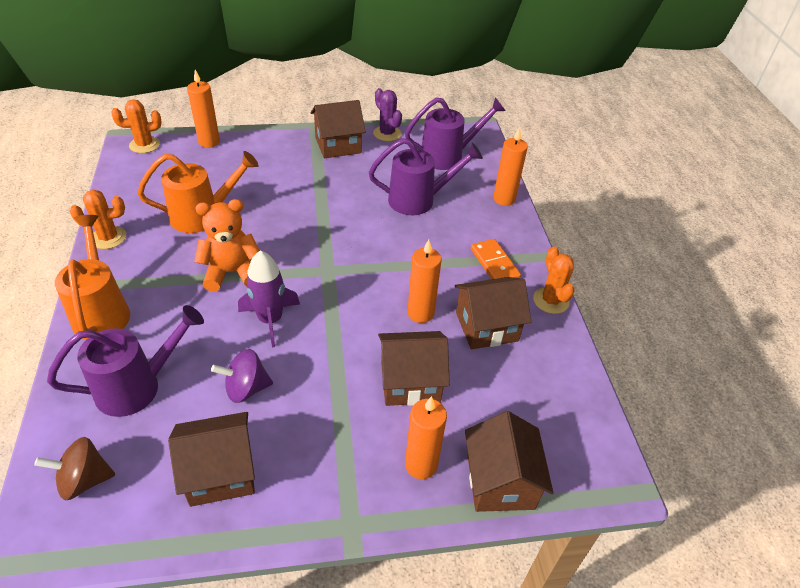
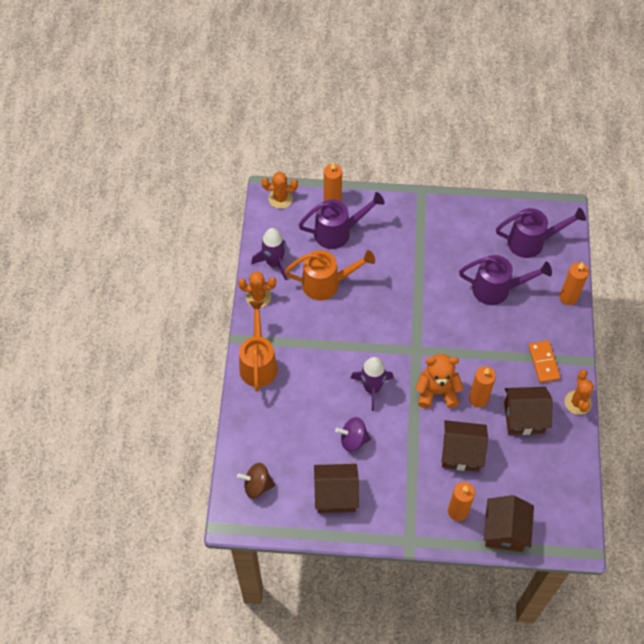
camera: 15 degrees right, 15 degrees up
purple watering can [47,305,204,417] -> purple watering can moved to [299,192,385,249]
orange teddy bear [194,199,260,292] -> orange teddy bear moved to [415,354,464,408]
brown house [311,100,366,158] -> none
purple cactus [373,88,402,141] -> none
none -> purple rocket [251,228,287,281]

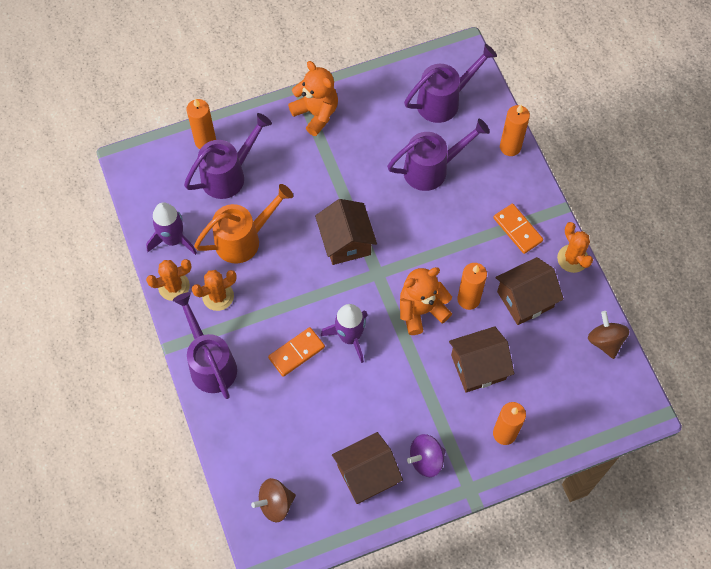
camera: 25 degrees left, 5 degrees up
orange watering can [239,301,278,392] -> purple watering can [173,292,237,399]
orange cactus [261,172,298,209] -> orange cactus moved to [192,270,237,311]
purple spinning top [335,417,371,452] -> purple spinning top moved to [407,434,446,477]
brown house [484,495,534,552] -> brown house moved to [315,199,377,265]
none -> orange domino [268,327,325,377]
none -> orange teddy bear [288,61,338,136]
none -> brown spinning top [588,311,630,359]

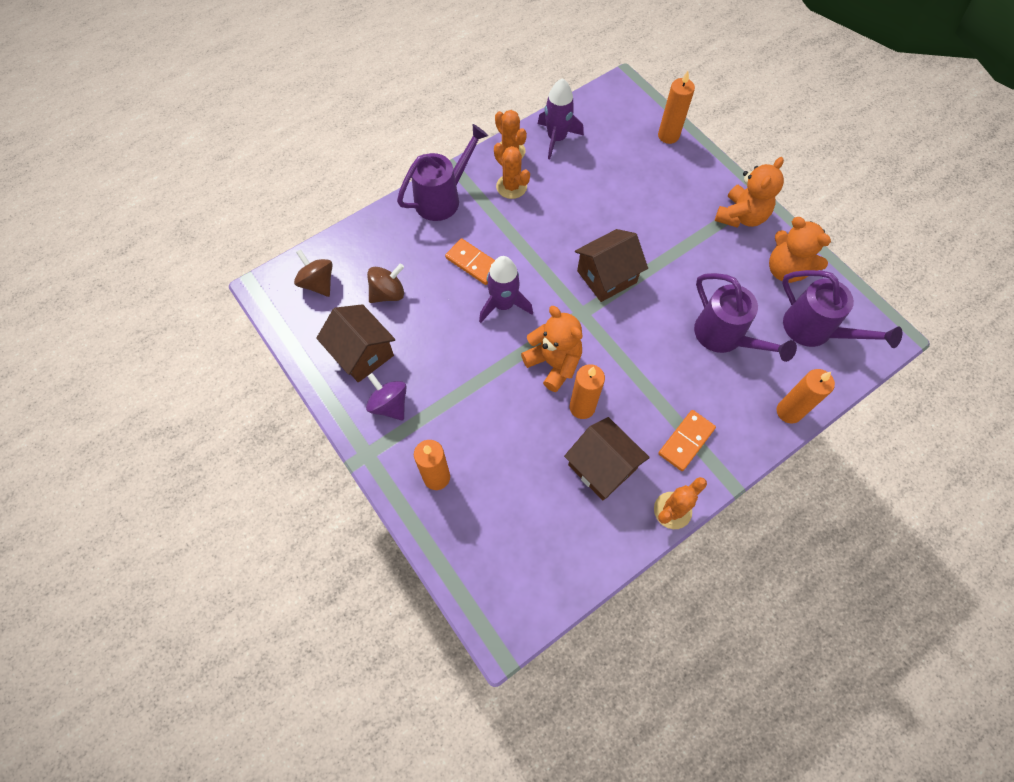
camera: 75 degrees right, 0 degrees up
purple watering can [184,113,272,199] -> none
orange watering can [194,184,293,264] -> none
brown house [449,326,514,393] -> none
brown spinning top [588,311,630,359] -> brown spinning top moved to [367,263,404,303]
none -> orange teddy bear [769,217,831,283]

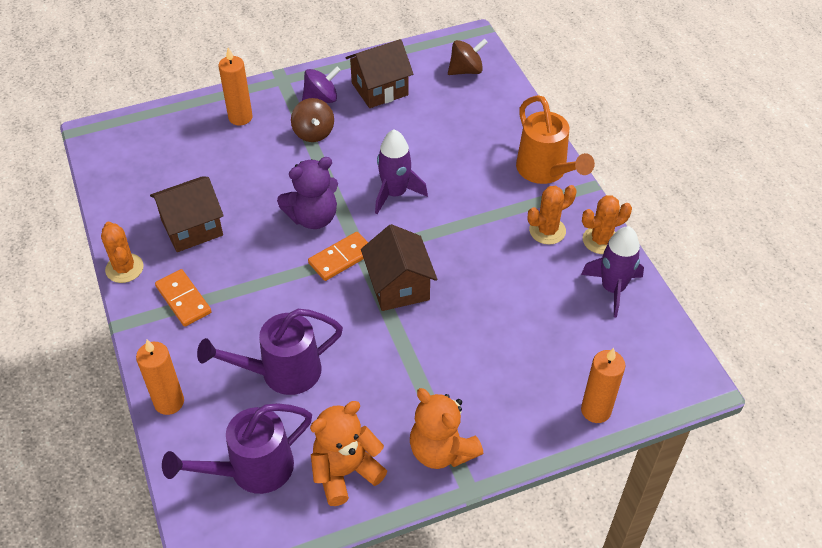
camera: 105 degrees right, 15 degrees down
brown spinning top [367,263,404,303] -> brown spinning top moved to [291,98,334,142]
purple watering can [397,124,488,221] -> orange watering can [516,95,595,184]
orange domino [445,238,495,285] -> orange domino moved to [308,232,368,281]
orange teddy bear [521,306,582,392] -> purple teddy bear [277,157,338,229]
orange candle [570,364,605,419] -> none

